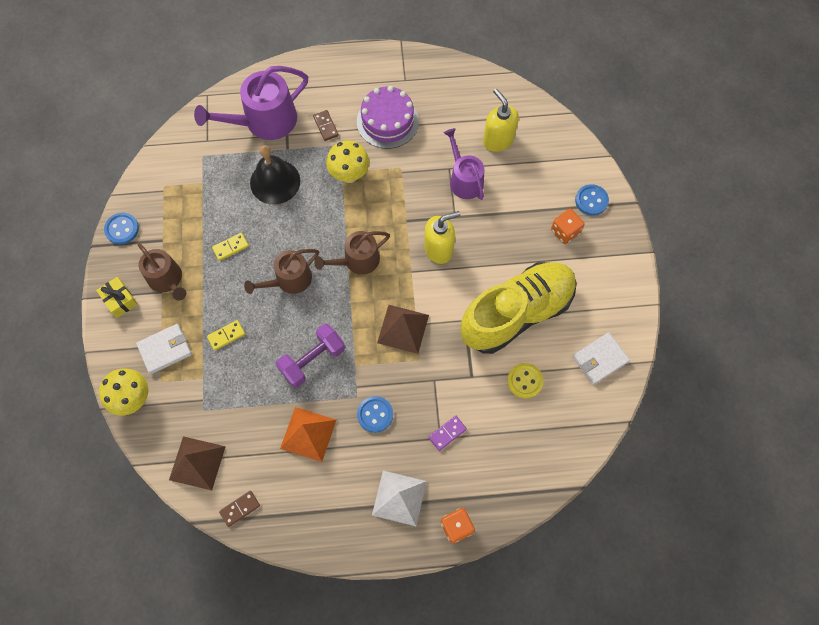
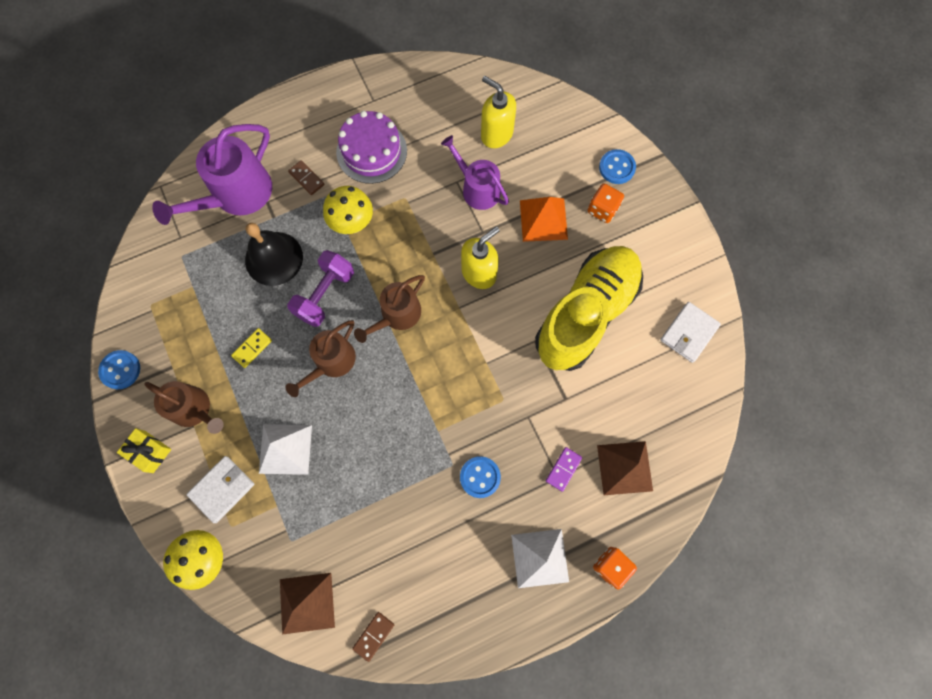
camera: 20 degrees left, 5 degrees up
yellow domino [207,320,245,350] -> white pyramid [259,424,312,475]
purple dumbbell [276,324,345,388] -> purple dumbbell moved to [287,250,354,327]
orange pyramid [280,407,336,462] -> orange pyramid moved to [520,197,568,242]
brown pyramid [377,305,429,354] -> brown pyramid moved to [597,441,653,495]
yellow button [507,363,544,399] -> none

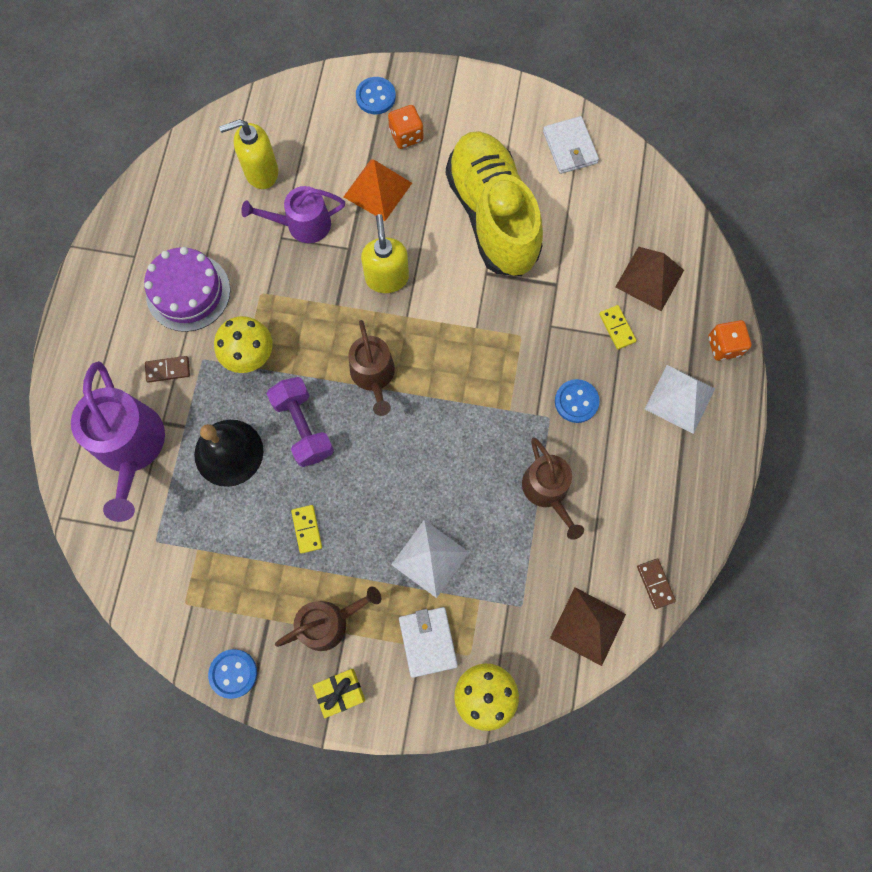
camera: 55 degrees left, 0 degrees up
brown watering can [285,320,356,397] -> brown watering can moved to [522,437,584,540]
purple domino [546,447,582,492] -> yellow domino [599,305,637,350]

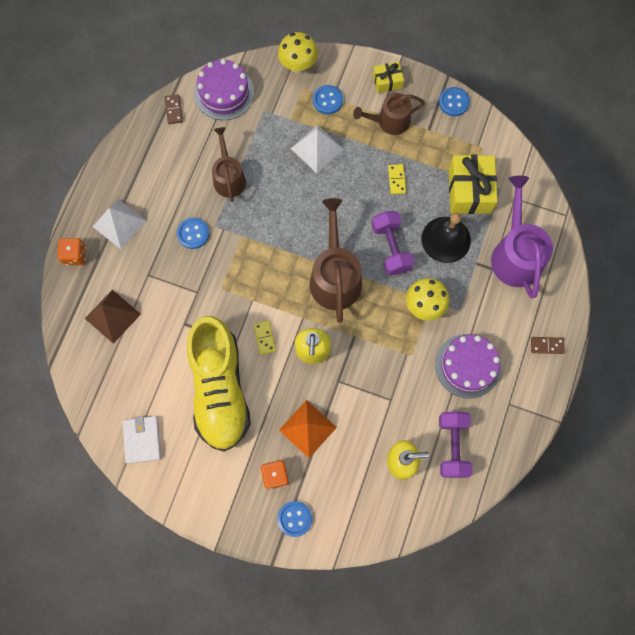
camera: 170 degrees left, 0 degrees up
brown domino [145,356,190,383] -> brown domino moved to [531,337,565,354]
purple watering can [241,186,345,243] -> none
brown watering can [348,320,395,416] -> brown watering can [310,198,362,323], size x1.56
white wallet [399,607,458,678] -> blue button [313,85,343,114]
brown pyramid [550,587,626,666] -> purple cake [194,59,254,120]
yellow domino [599,305,637,350] -> yellow domino moved to [254,320,276,355]
none -> purple dumbbell [439,411,473,478]
none -> yellow gift [449,155,498,214]

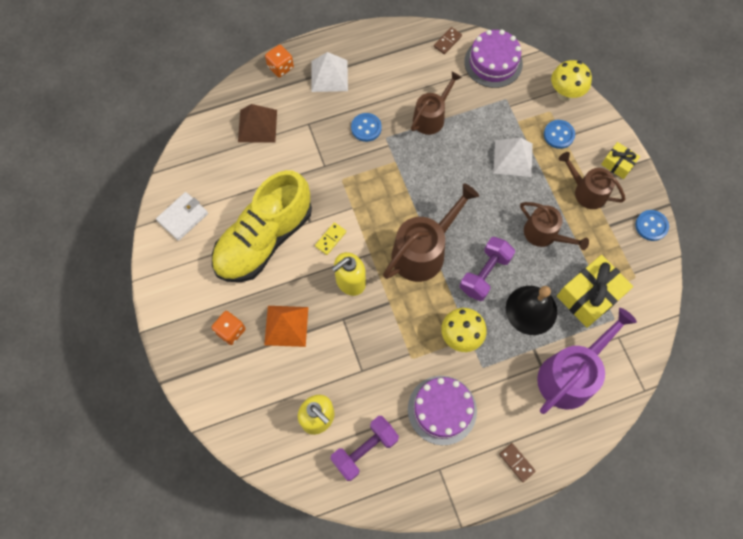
camera: 50 degrees right, 5 degrees down
blue button [277,501,312,537] -> none
yellow domino [388,164,406,194] -> brown watering can [520,202,589,250]

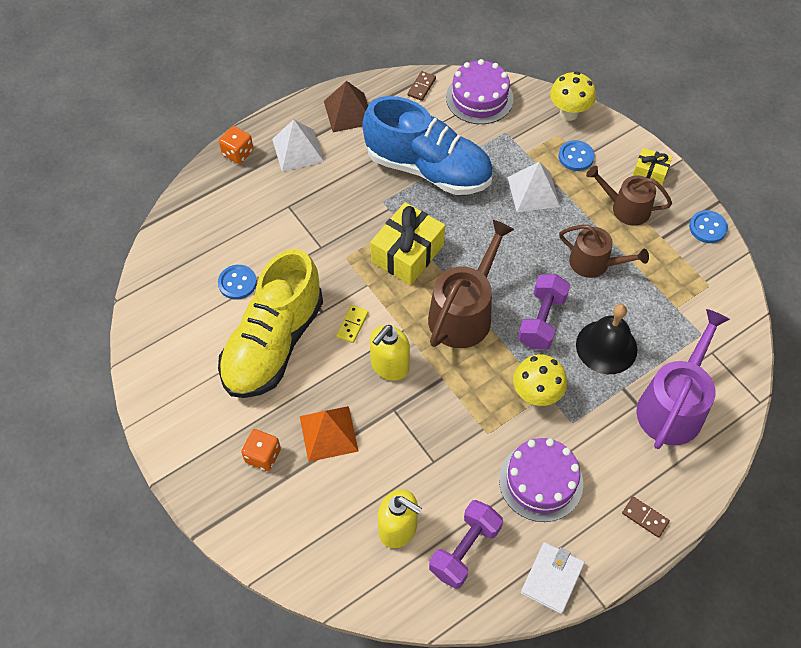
camera: 15 degrees left, 10 degrees down
white wallet [156,192,208,241] -> white wallet moved to [521,542,585,614]
brown pyramid [238,104,277,143] -> brown pyramid moved to [324,81,368,132]
blue button [351,113,382,142] -> blue button moved to [218,265,257,300]
brown watering can [411,71,462,135] -> blue shoe [362,96,493,195]
yellow gift [557,255,633,328] -> yellow gift moved to [370,202,445,285]

